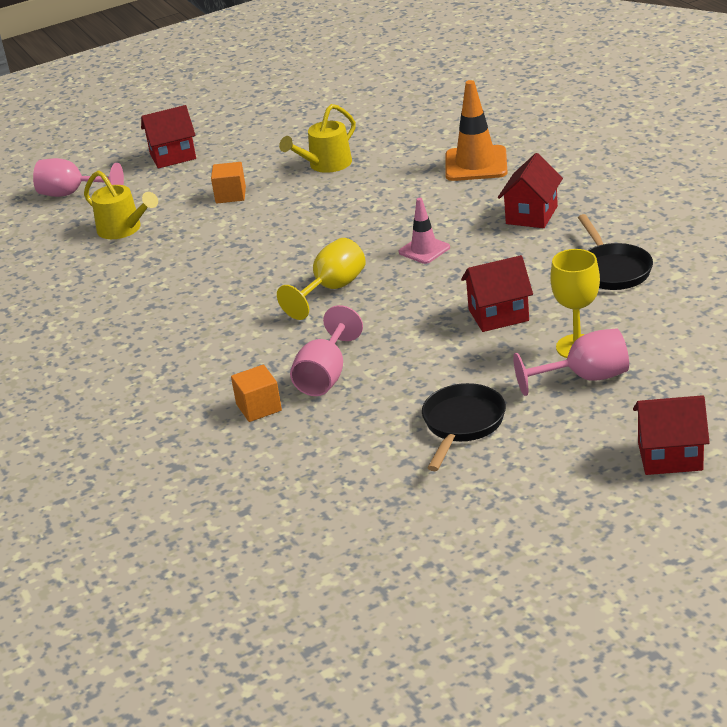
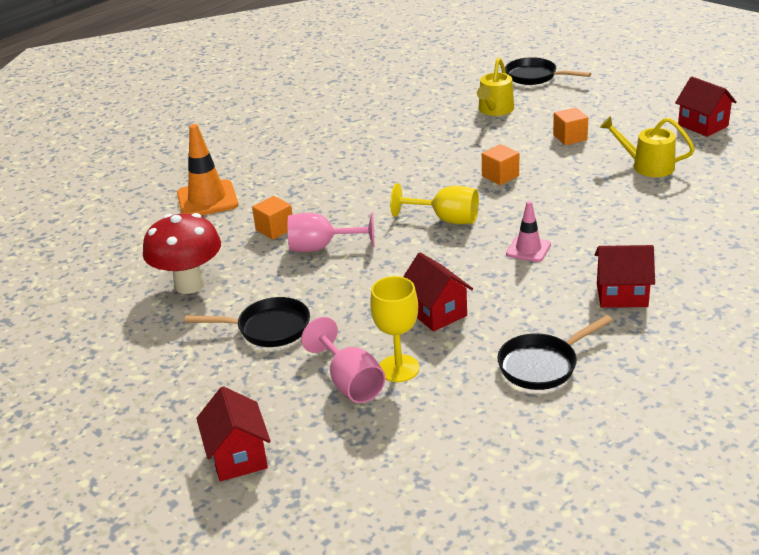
camera: 70 degrees right, 0 degrees up
pink goblet [33,158,124,197] -> black pan [505,57,591,85]
red house [141,105,196,169] -> red house moved to [675,77,737,137]
orange traffic cone [445,80,508,181] -> orange traffic cone moved to [177,124,238,216]
none -> red mushroom [143,213,221,294]
none -> orange cube [482,144,519,185]

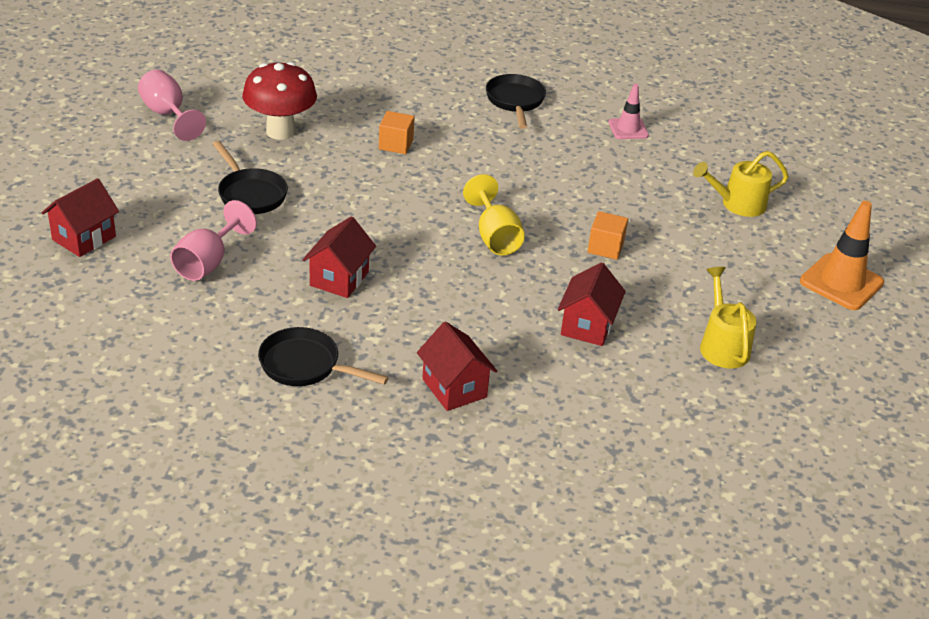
camera: 50 degrees right, 5 degrees up
orange traffic cone [177,124,238,216] -> orange traffic cone moved to [800,201,884,310]
pink goblet [288,212,374,252] -> pink goblet moved to [138,70,206,141]
yellow goblet [370,276,420,382] -> none
black pan [505,57,591,85] -> black pan moved to [486,74,546,129]
pink traffic cone [506,201,551,262] -> pink traffic cone moved to [609,84,649,139]
orange cube [553,108,588,145] -> none
red house [675,77,737,137] -> red house moved to [558,262,626,346]

